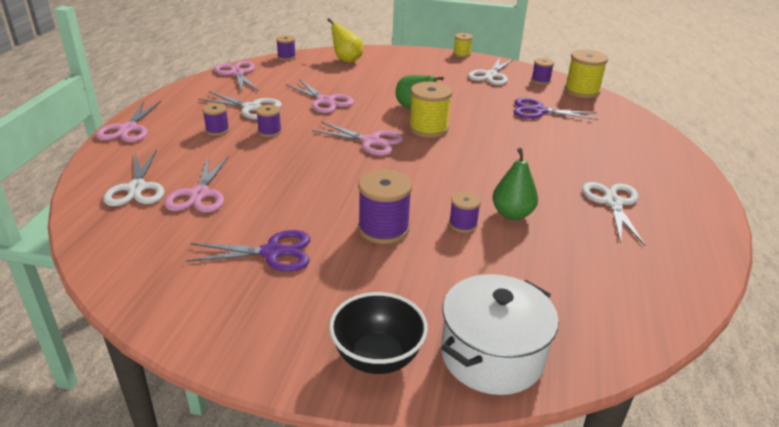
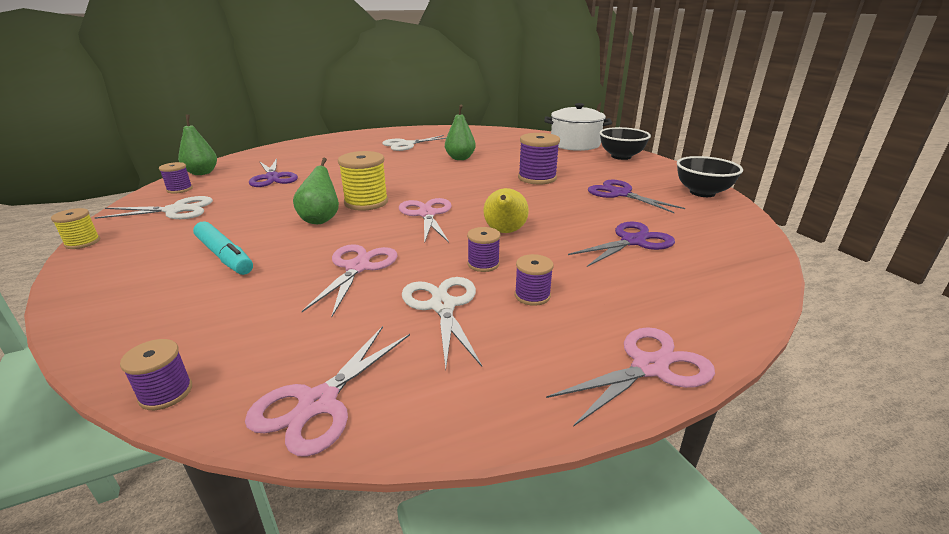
camera: 125 degrees left, 5 degrees down
white scissors [103,149,164,206] -> none
pink scissors [164,156,229,213] -> purple scissors [568,222,675,267]
yellow pear [327,18,363,63] -> yellow pear moved to [484,188,529,233]
purple spool [449,192,481,233] -> none
yellow spool [564,50,608,98] -> green pear [178,114,217,175]
none -> turquoise marker [193,221,253,275]
none -> black bowl [677,156,743,197]

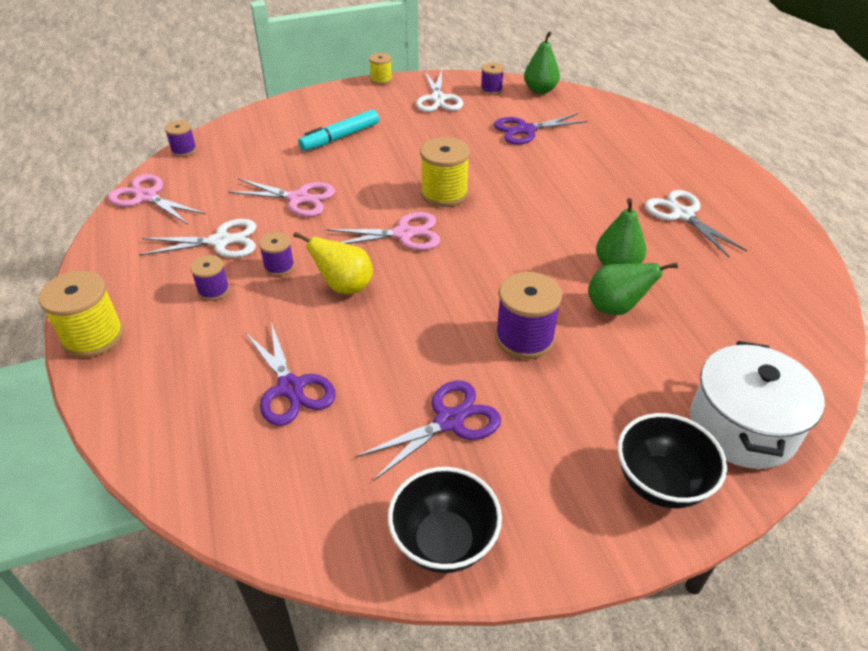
camera: 95 degrees right, 15 degrees up
green pear [293,158,339,224] -> green pear moved to [588,263,678,315]
pink scissors [546,327,715,427] -> yellow spool [39,271,124,358]

